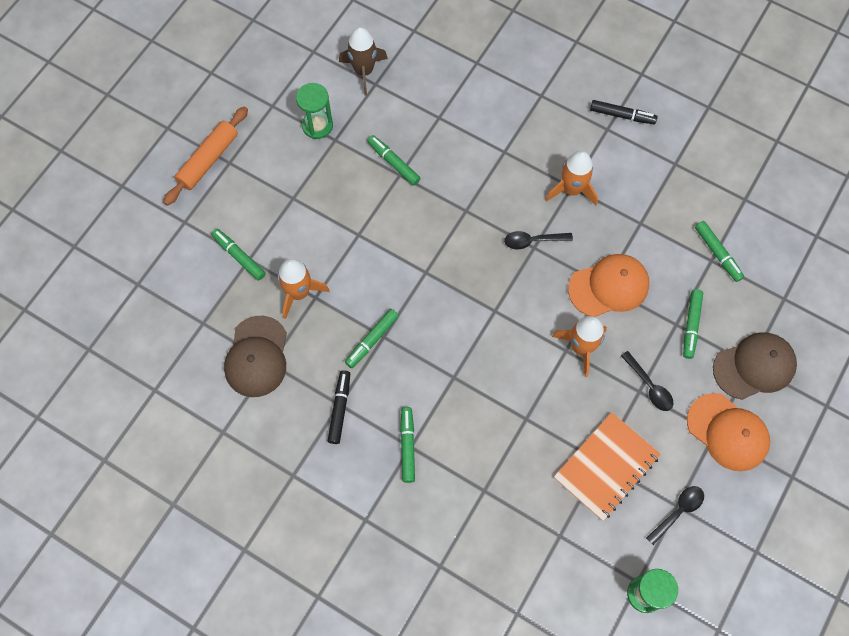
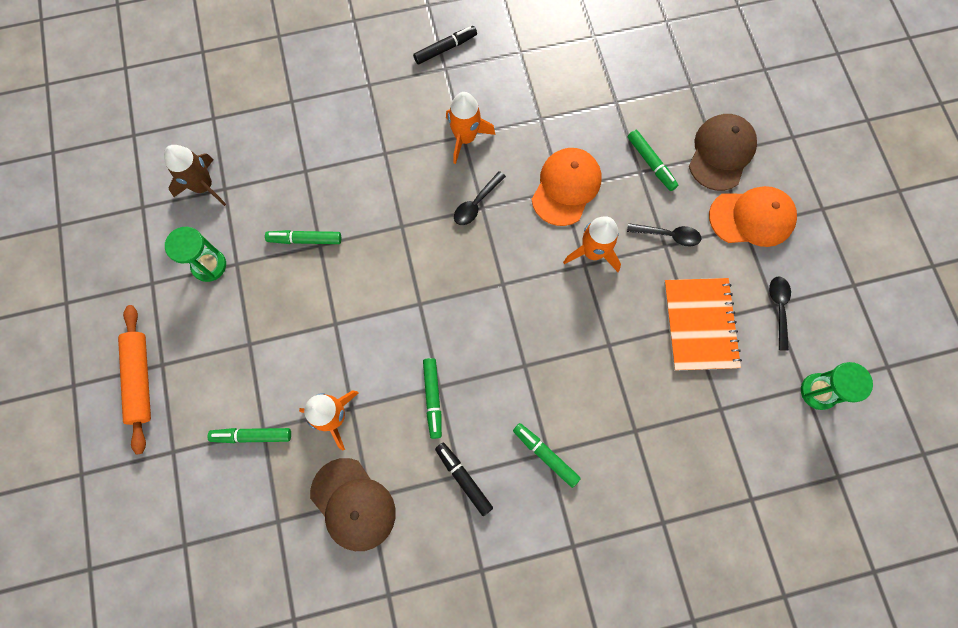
camera: 45 degrees left, 5 degrees up
green marker [695,221,744,282] -> none

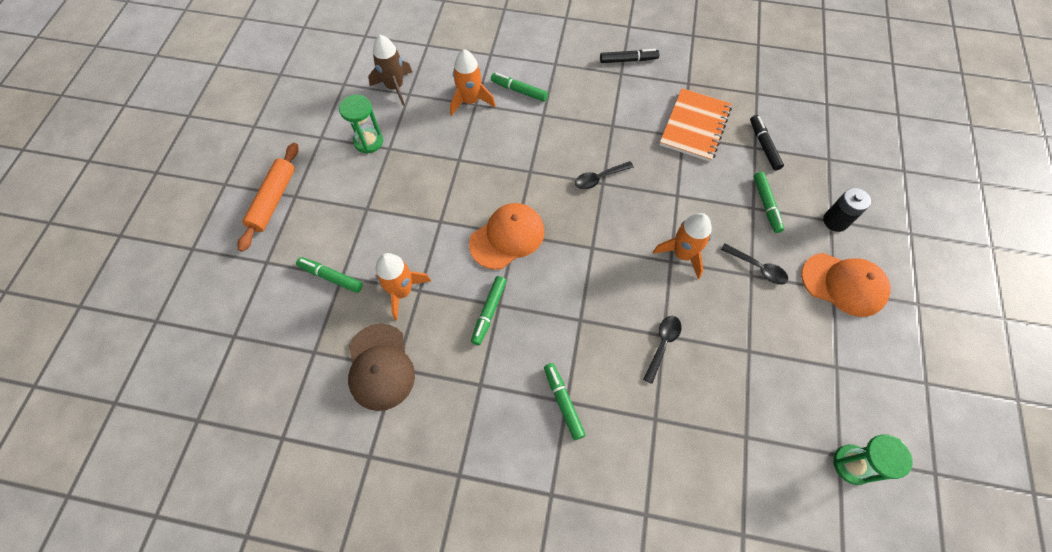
camera: 25 degrees right, 10 degrees down
green marker [265,230,341,244] -> green marker moved to [491,73,548,102]
black marker [435,442,493,516] -> black marker moved to [750,115,784,171]
orange rocket [446,92,495,164] -> orange rocket moved to [450,49,496,116]
orange cap [531,148,601,226] -> orange cap moved to [469,203,544,270]
orange notebook [664,278,742,371] -> orange notebook moved to [660,88,732,162]
brown cap [689,114,757,191] -> black battery [823,188,871,232]
black spoon [769,276,791,351] -> black spoon moved to [643,316,681,384]

